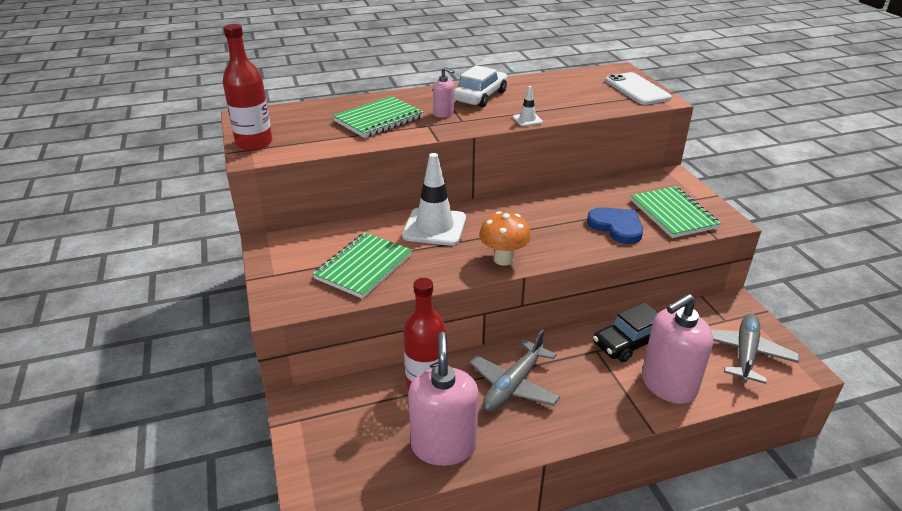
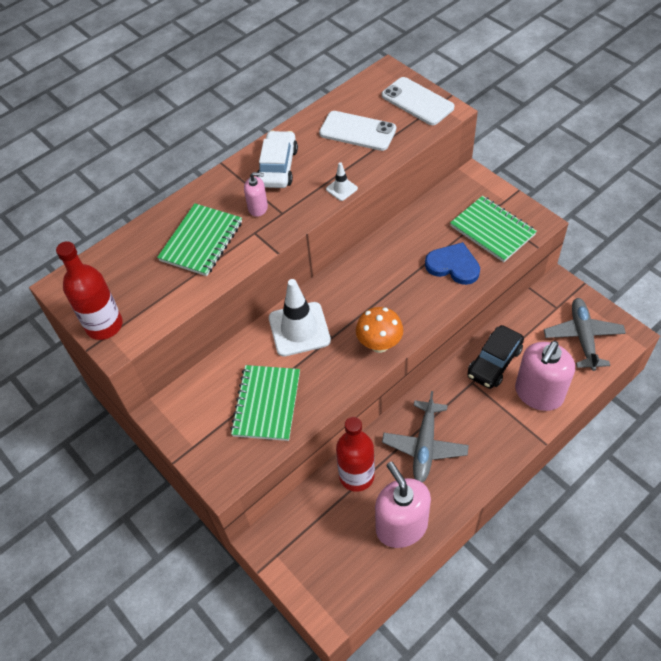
camera: 20 degrees left, 20 degrees up
none -> white phone [319,111,396,151]

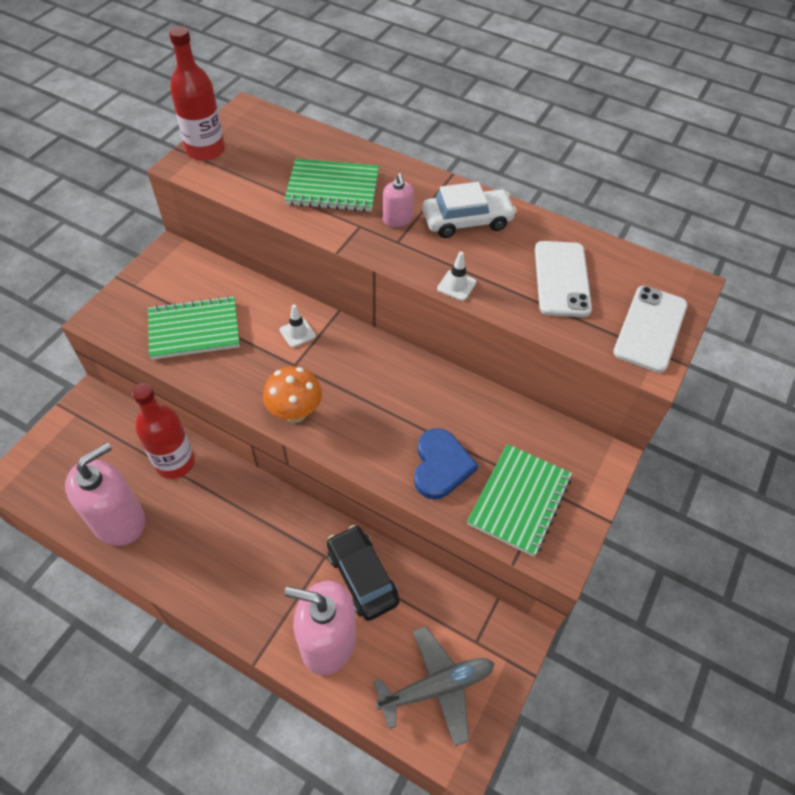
camera: 65 degrees right, 0 degrees up
white traffic cone [269,279,331,357] -> white traffic cone [280,304,316,348], size x0.46
grey plane [382,391,469,482] -> none
black car [467,325,524,389] -> black car turned 45 degrees clockwise [327,525,399,621]

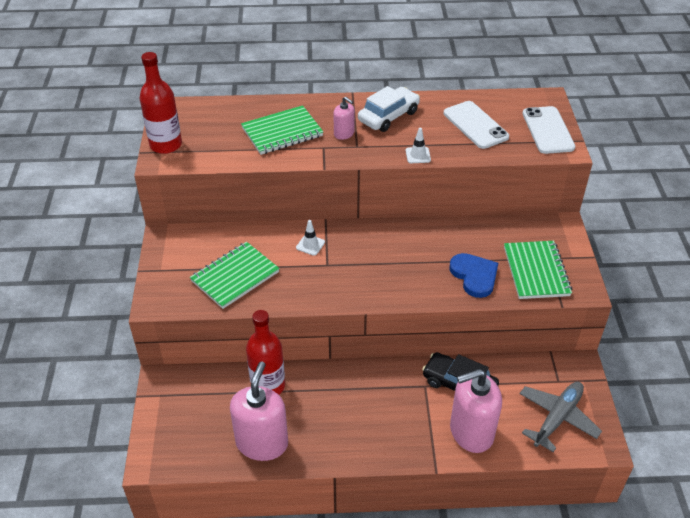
camera: 30 degrees left, 10 degrees down
orange mushroom [263,366,322,423] -> none

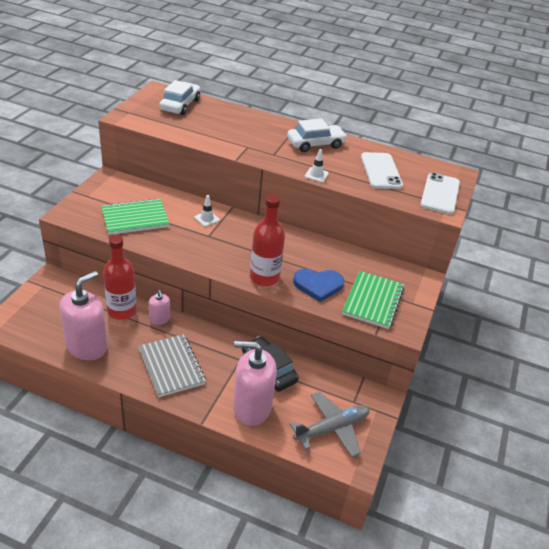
camera: 20 degrees right, 5 degrees down
red bottle [140,52,182,154] -> red bottle moved to [250,195,285,286]
green notebook [241,105,323,155] -> none
pink soap dispenser [334,97,355,140] -> pink soap dispenser moved to [149,290,170,325]
blue heart [449,253,498,298] -> blue heart turned 90 degrees clockwise [293,269,344,302]
none -> grey notebook [139,334,206,398]
none -> white car [159,80,200,115]

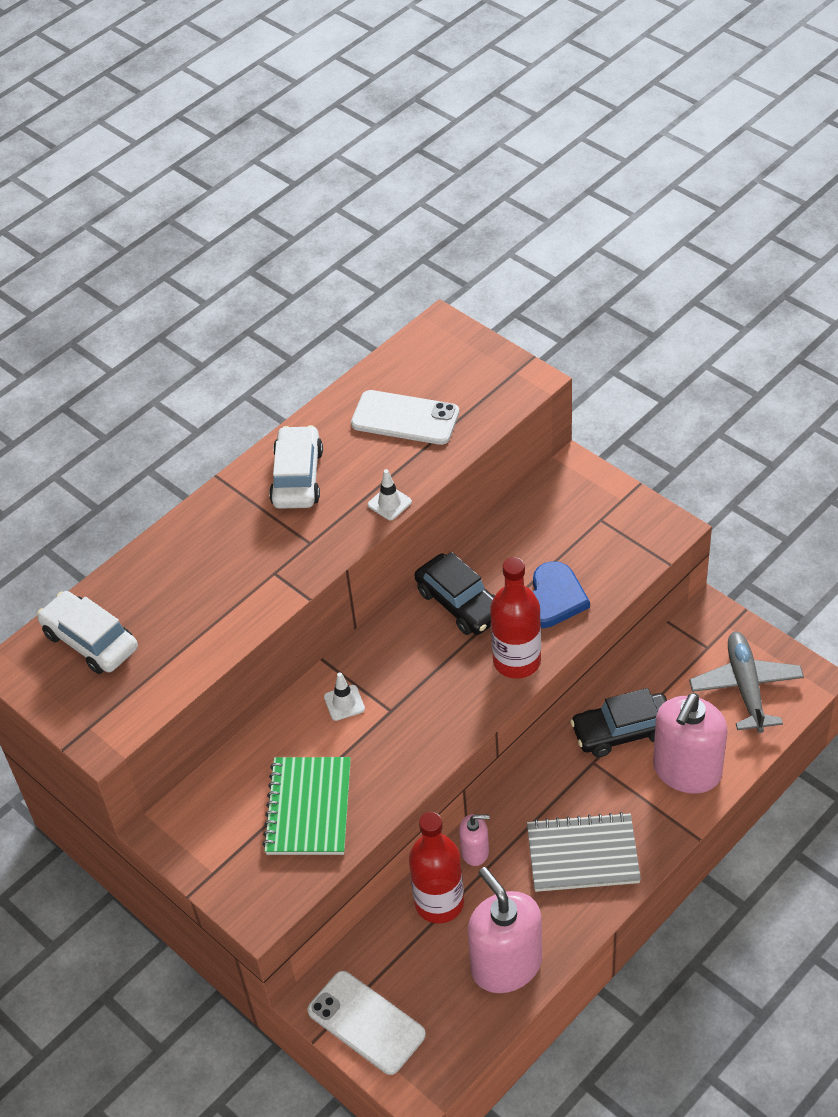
camera: 60 degrees left, 10 degrees up
green notebook [342,271,404,329] -> none
white phone [420,173,460,214] -> white phone moved to [307,971,426,1075]
none -> black car [415,552,495,635]

